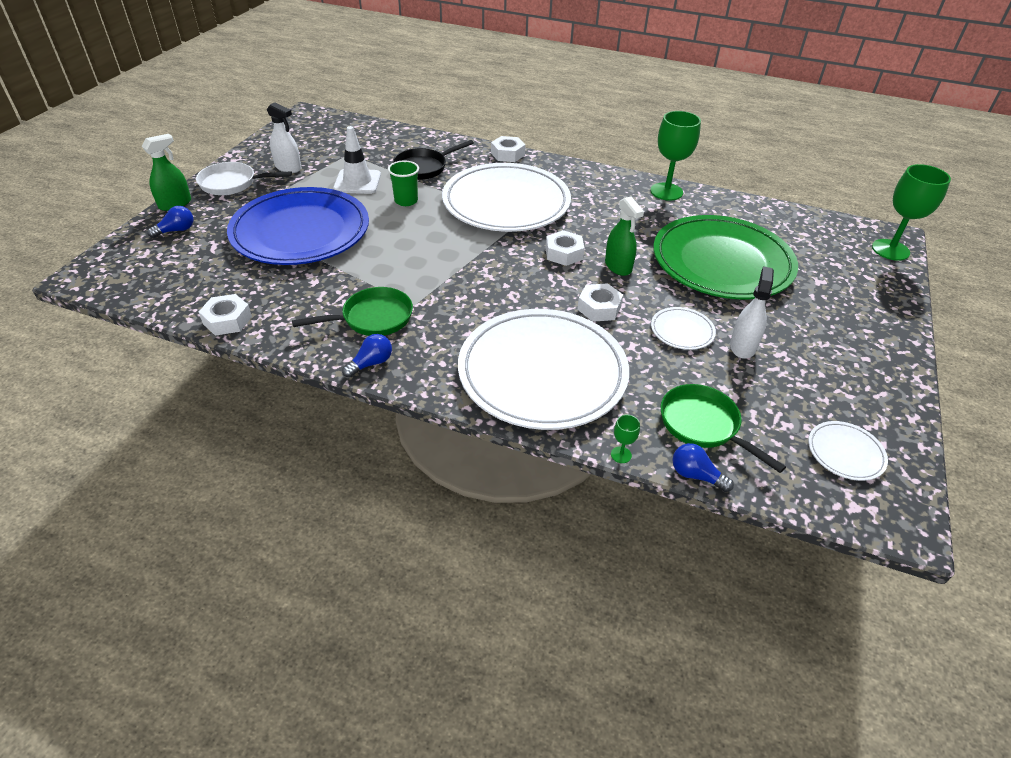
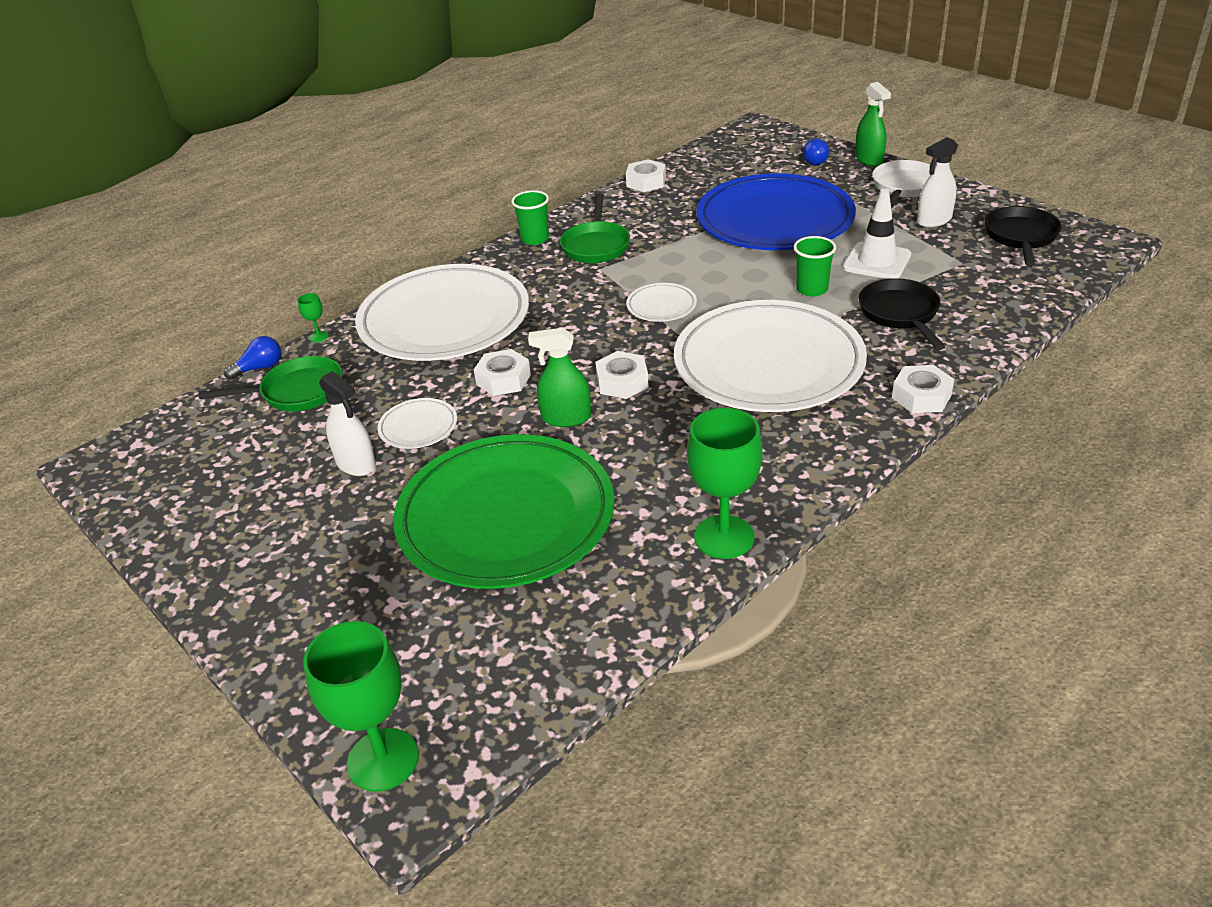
camera: 120 degrees right, 5 degrees down
blue light bulb [342,334,392,378] -> green cup [511,190,549,245]
white plate [808,421,888,481] -> white plate moved to [626,283,697,322]
none -> black pan [985,206,1062,266]

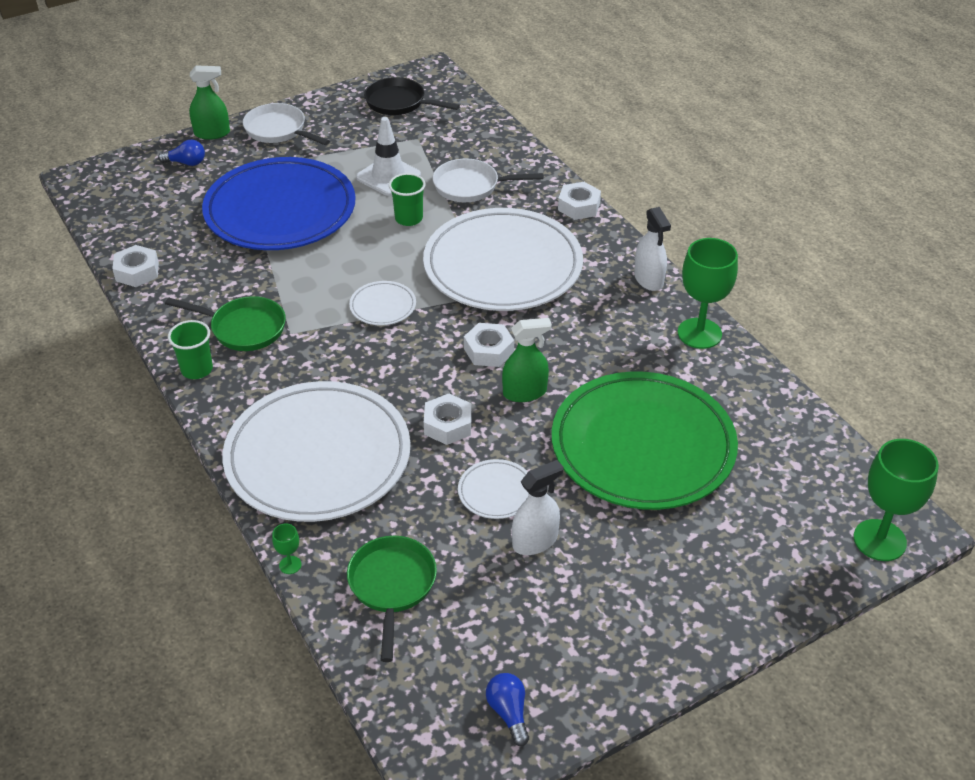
camera: 80 degrees left, 5 degrees up
blue light bulb [224,336,281,380] -> blue light bulb moved to [486,673,529,746]
green spray bottle [528,328,591,427] -> green spray bottle turned 120 degrees counterclockwise [502,318,552,402]
black pan [859,278,946,350] -> white pan [433,159,543,202]
white spray bottle [917,137,958,228] -> white spray bottle moved to [634,207,671,291]

